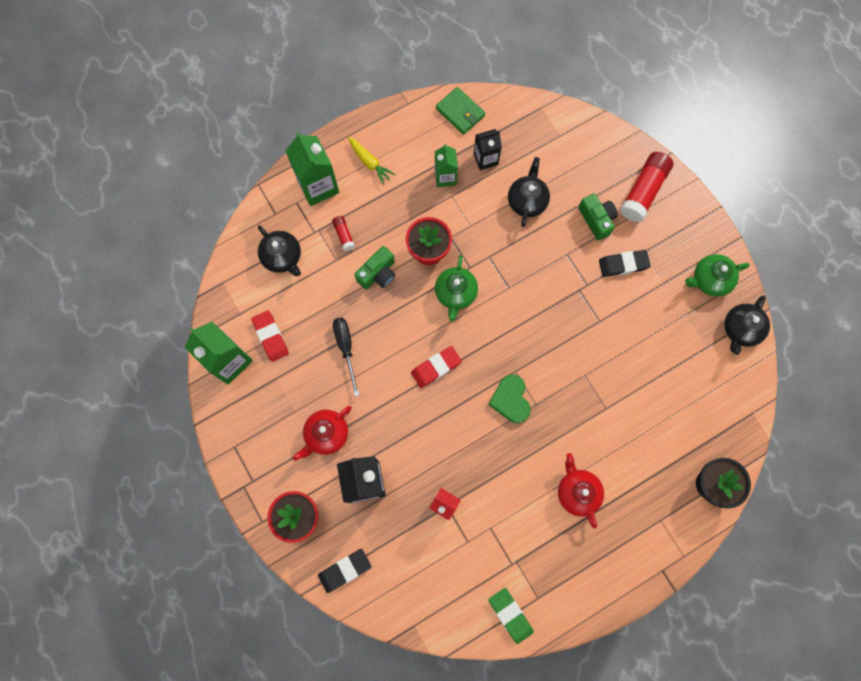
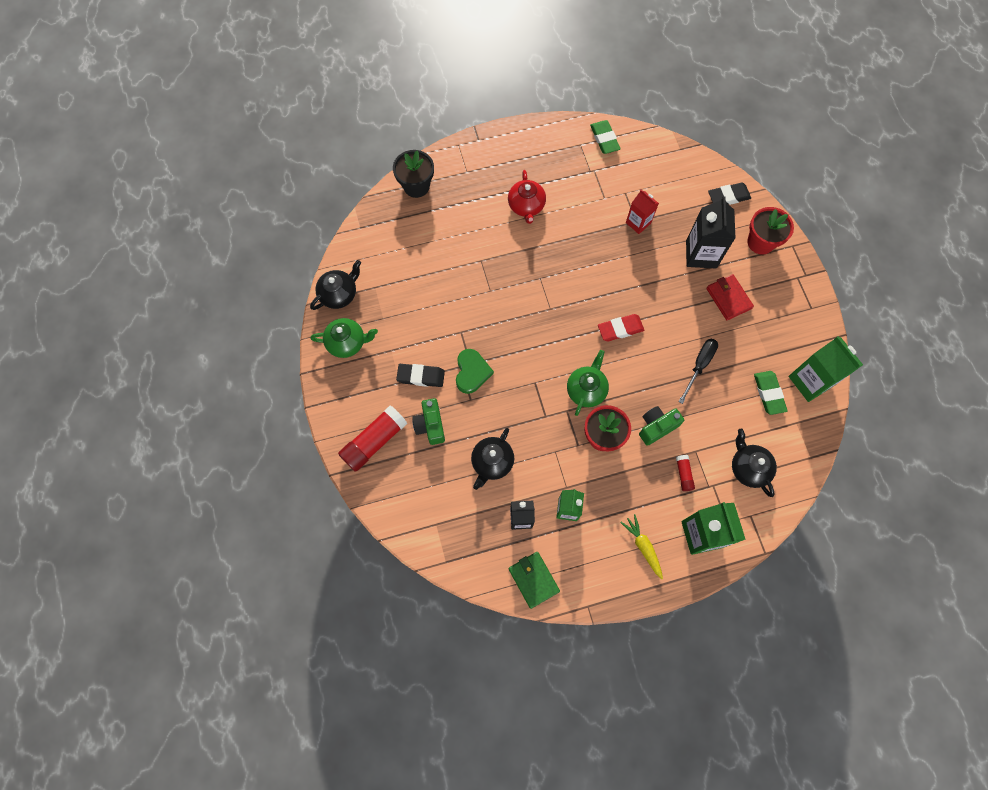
camera: 165 degrees left, 5 degrees down
red eraser [251,311,289,362] -> green eraser [754,371,788,415]
red teapot [293,406,352,461] -> red wallet [706,274,754,320]
black screwdriver [333,317,359,396] -> black screwdriver turned 150 degrees counterclockwise [678,338,718,404]
green heart [488,374,531,423] -> green heart moved to [456,349,494,394]

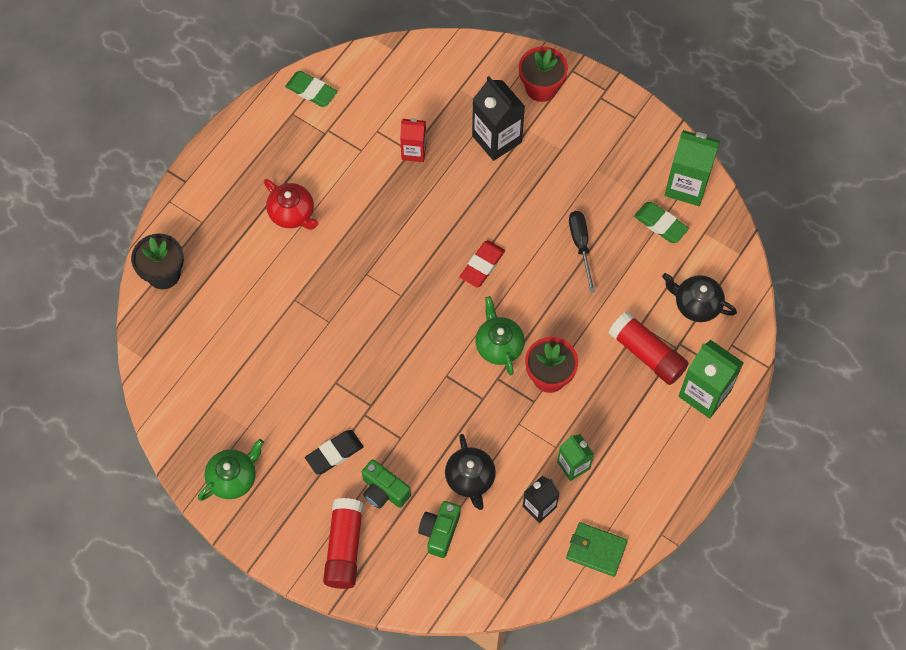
camera: 40 degrees left, 5 degrees down
black teapot [310,260,361,310] -> none
green heart [456,349,494,394] -> none
yellow carrot [620,514,663,579] -> none
green camera [639,406,684,446] -> green camera moved to [418,501,460,558]
red glue stick [676,455,695,491] -> red glue stick [608,311,689,385], size x2.06
red wallet [706,274,754,320] -> none
black eraser [708,182,751,205] -> none

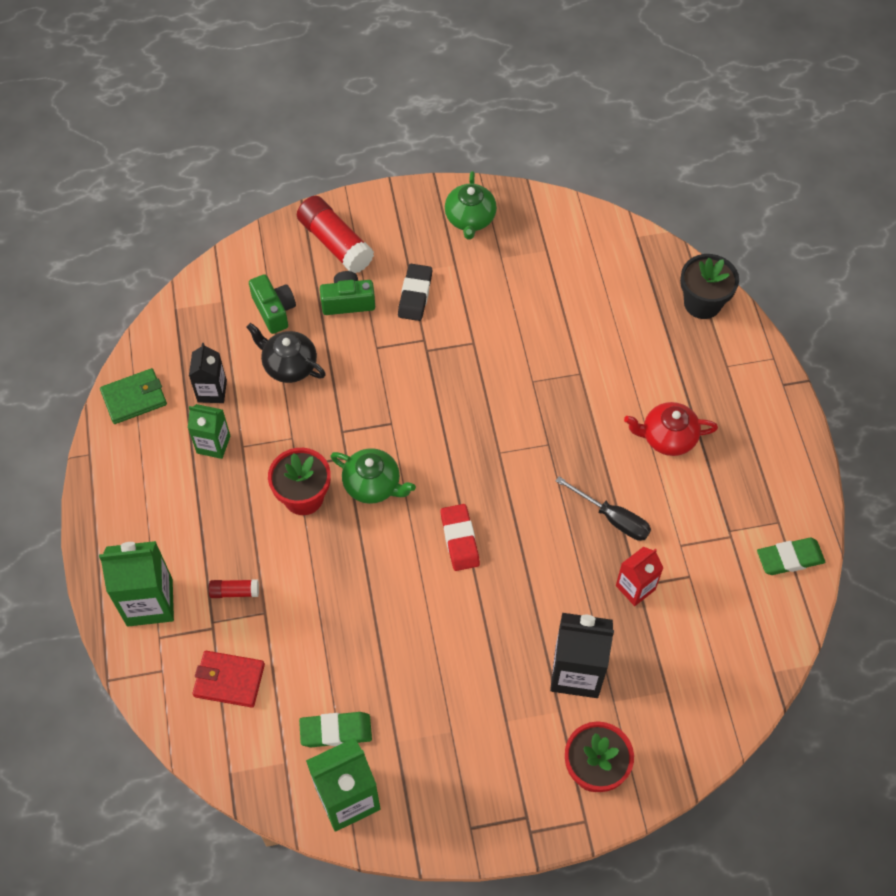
camera: 135 degrees right, 5 degrees down
black screwdriver [569,211,595,292] -> black screwdriver moved to [556,477,651,541]
red glue stick [608,311,689,385] -> red glue stick [209,579,259,598], size x0.49
black teapot [662,273,737,322] -> red wallet [192,651,265,708]

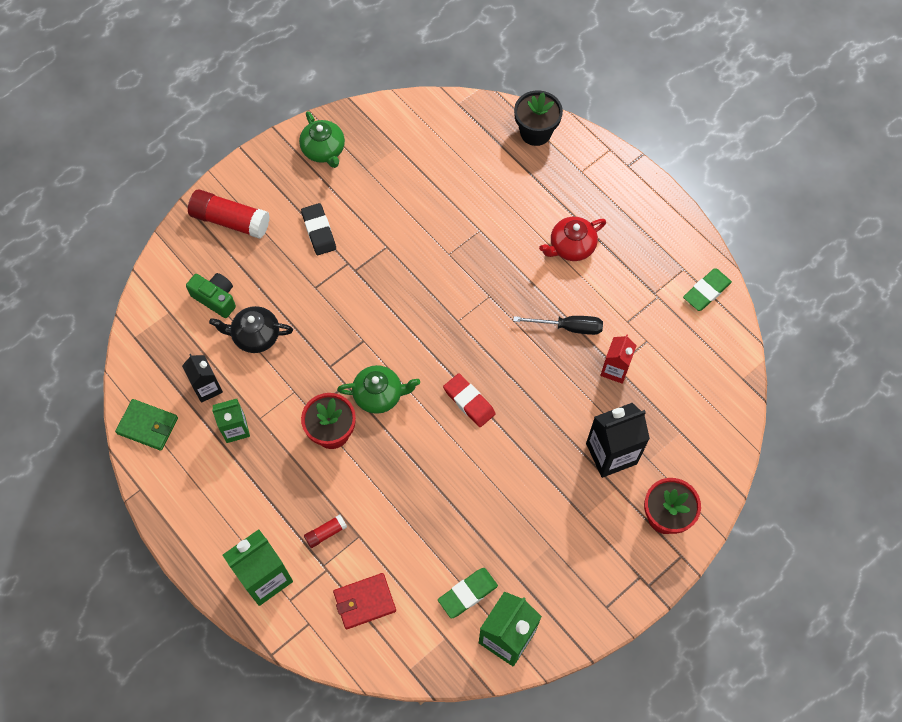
camera: 30 degrees left, 5 degrees up
green wallet [100,368,167,424] -> green wallet turned 75 degrees clockwise [115,399,178,450]
green camera [320,271,375,315] -> none

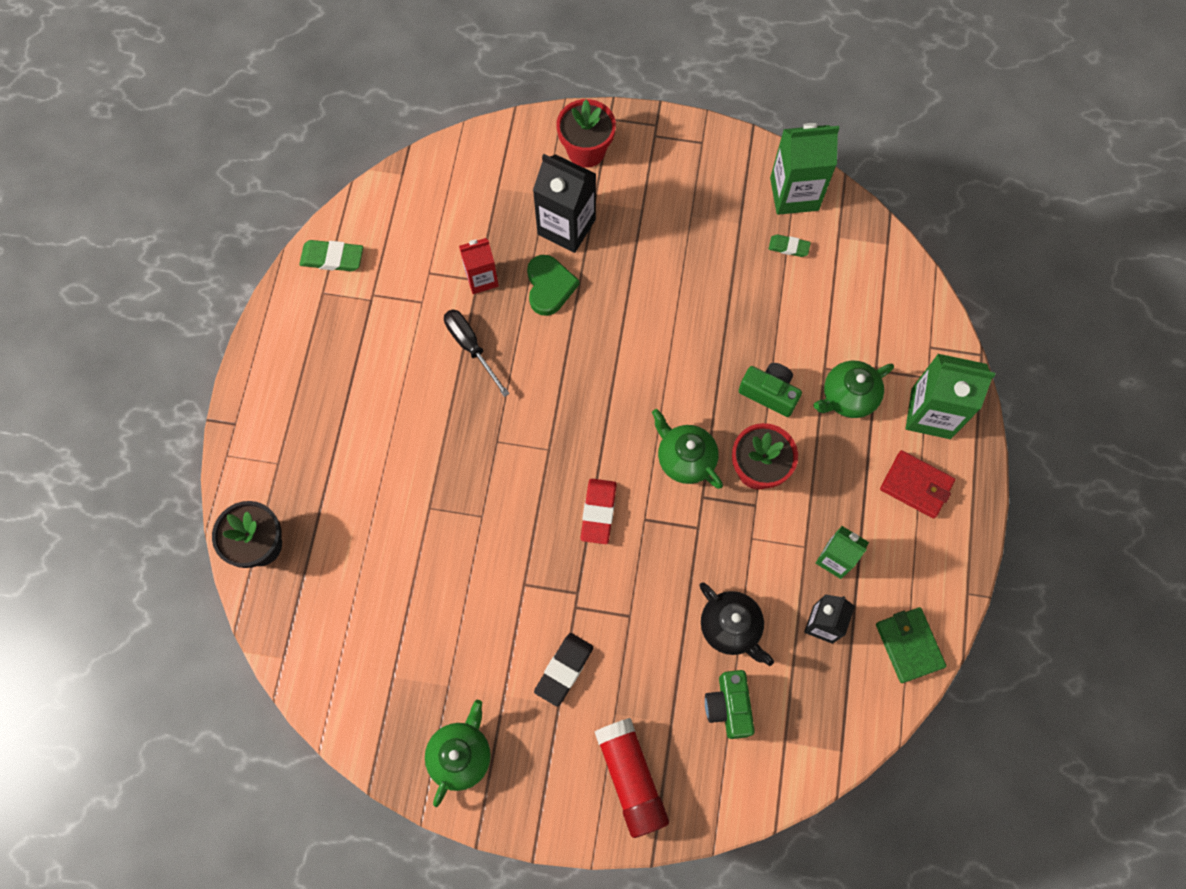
camera: 130 degrees left, 5 degrees up
red glue stick [304,514,347,548] -> green teapot [813,361,894,418]
red wallet [333,573,396,629] -> red wallet moved to [880,450,955,519]
green eraser [438,568,498,619] -> green eraser [769,234,811,257], size x0.63
red eraser [443,373,496,427] -> red eraser moved to [580,479,617,544]
red teapot [539,217,606,261] -> none
none -> green heart [527,255,579,316]
none -> green camera [739,363,802,417]

